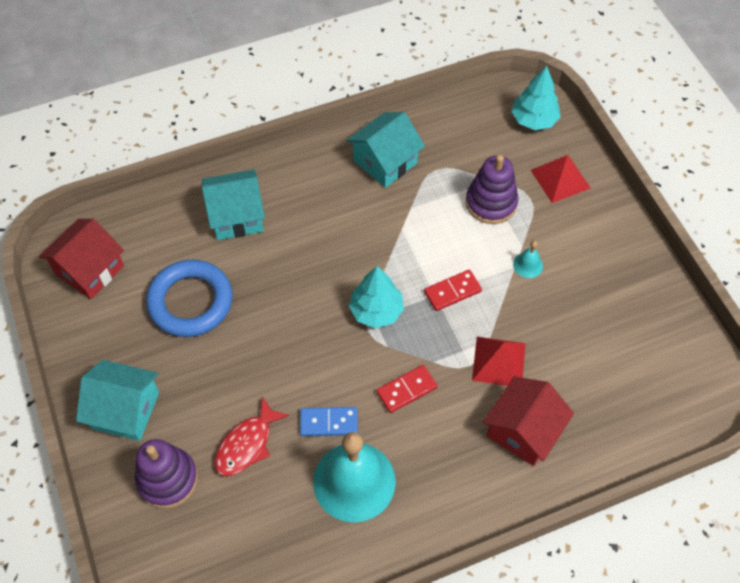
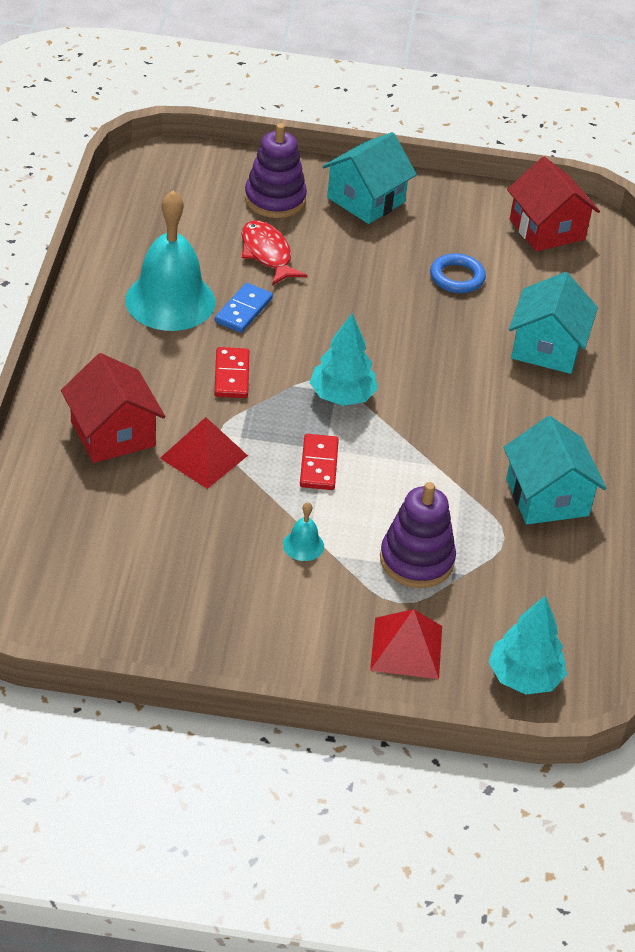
camera: 115 degrees right, 15 degrees down
blue ring [146,259,232,337] -> blue ring [430,253,486,293], size x0.56

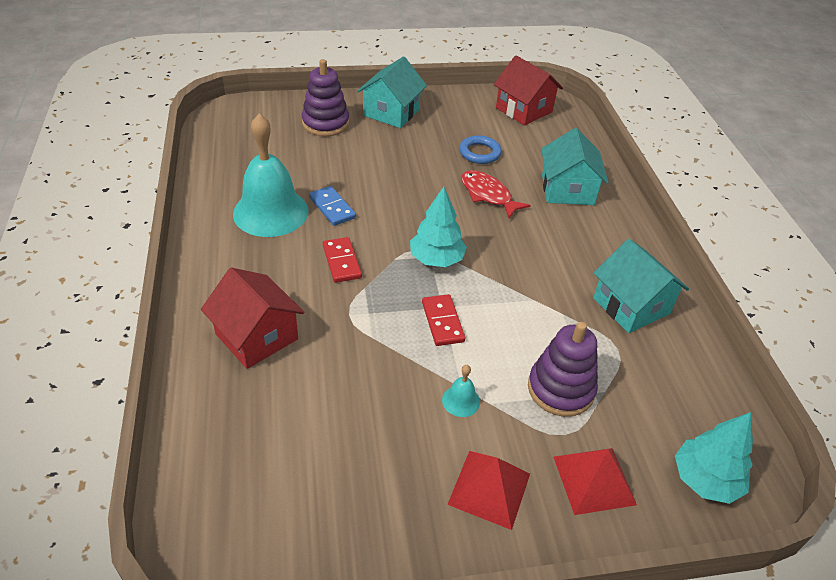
camera: 15 degrees left, 0 degrees up
red pyramid [160,417,248,489] -> red pyramid moved to [447,451,530,530]
blue domino [215,283,273,333] -> blue domino turned 45 degrees counterclockwise [309,186,356,226]
red fish [242,220,307,285] -> red fish moved to [461,170,531,218]

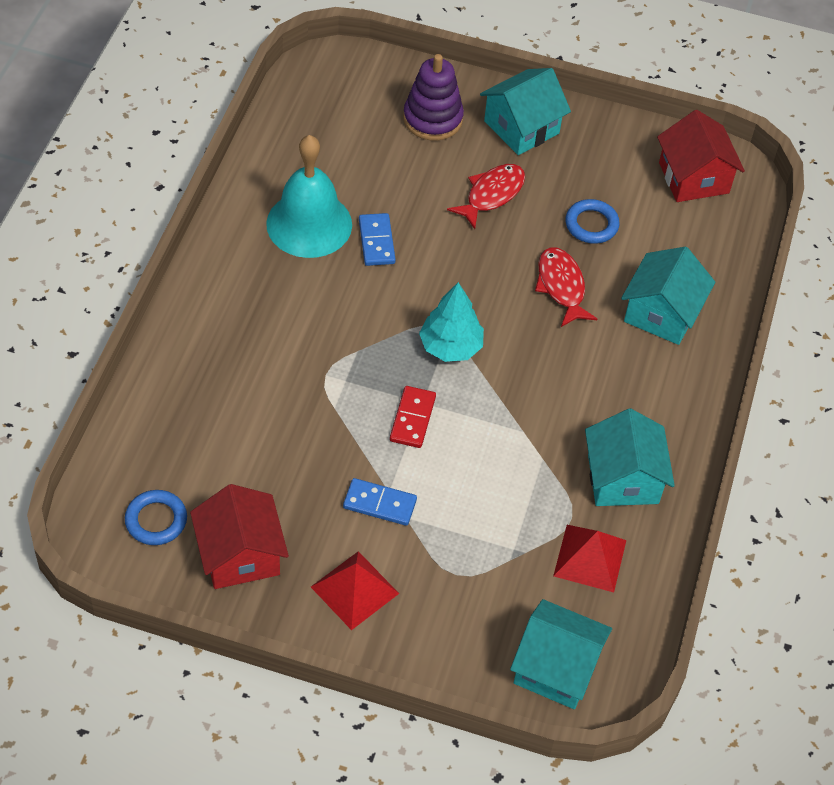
camera: 25 degrees right, 10 degrees up
red house [201,268,304,369] -> red house moved to [190,484,289,589]
red domino [323,237,362,283] -> none
turquoise bell [442,365,480,417] -> blue domino [343,478,417,526]
purple stacking toy [528,322,598,417] -> none
red pyramid [553,448,637,515] -> red pyramid moved to [553,525,626,592]
turquoise tree [675,412,753,504] -> turquoise house [510,599,612,709]
none -> blue ring [125,490,187,545]
none -> red fish [447,164,525,229]

